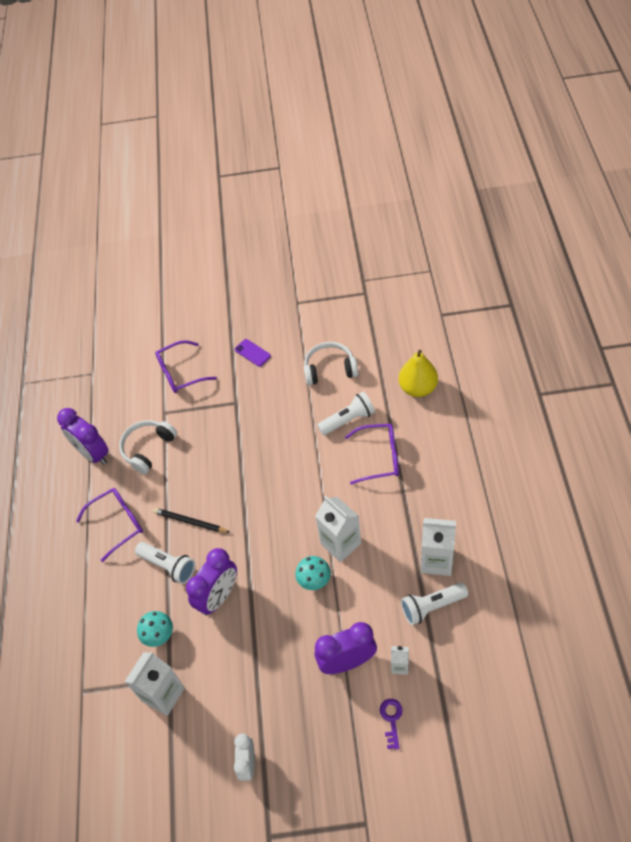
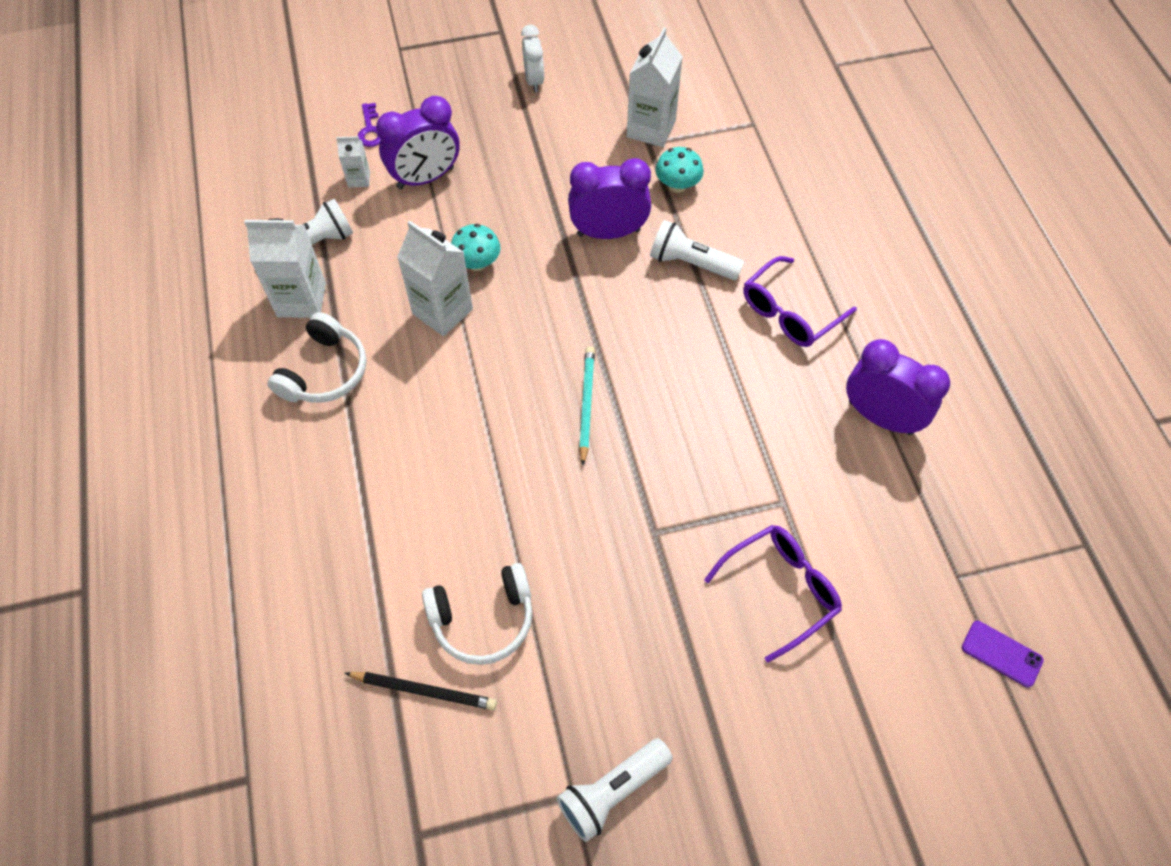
camera: 165 degrees right, 5 degrees up
white headphones [119,420,177,474] -> white headphones moved to [267,312,367,403]
black pencil [153,508,229,533] -> black pencil moved to [345,672,497,710]
purple clock [186,548,237,615] -> purple clock turned 60 degrees clockwise [568,158,651,239]
purple phone [235,339,271,367] -> purple phone moved to [962,621,1044,687]
white flashlight [317,392,375,435] -> white flashlight moved to [557,738,673,842]
purple glasses [345,424,399,484] -> none
yellow pear [399,350,438,397] -> none
none -> turquoise pencil [579,346,595,465]

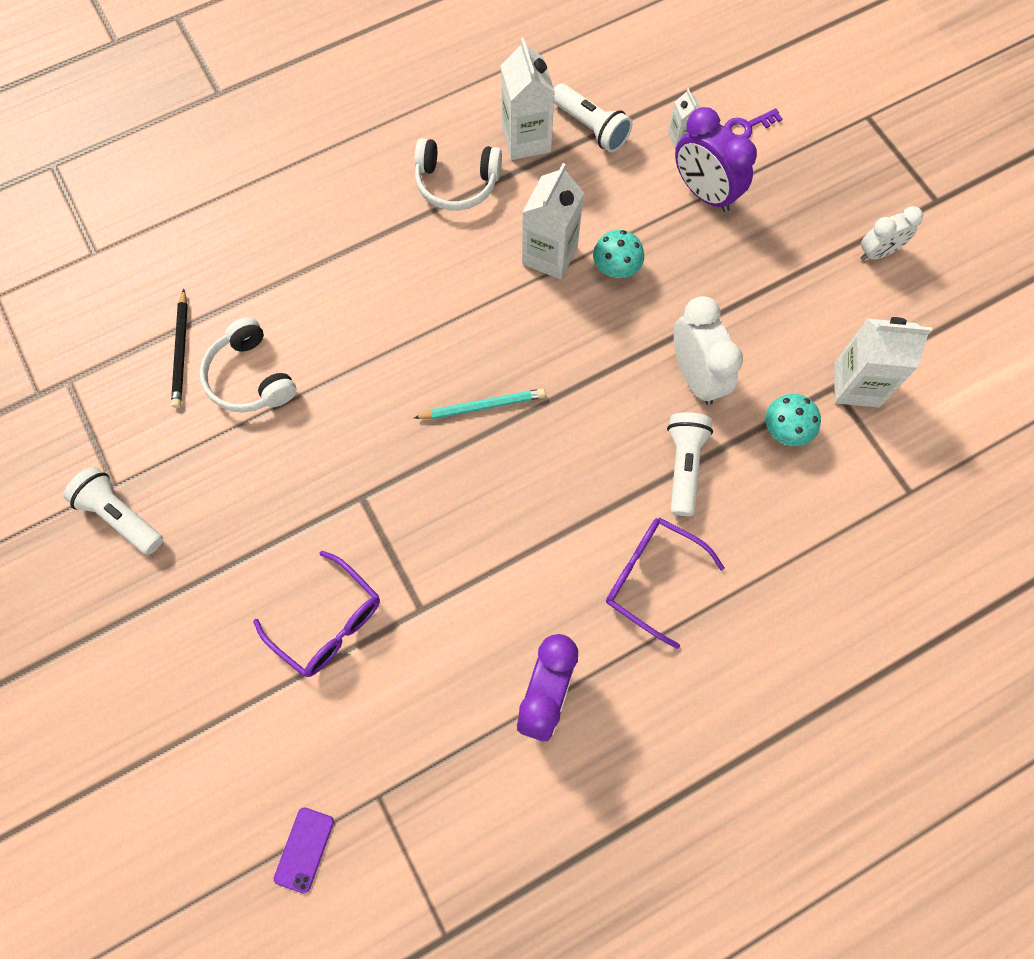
camera: 75 degrees right, 10 degrees up
purple clock [568,158,651,239] -> white clock [673,296,743,405]

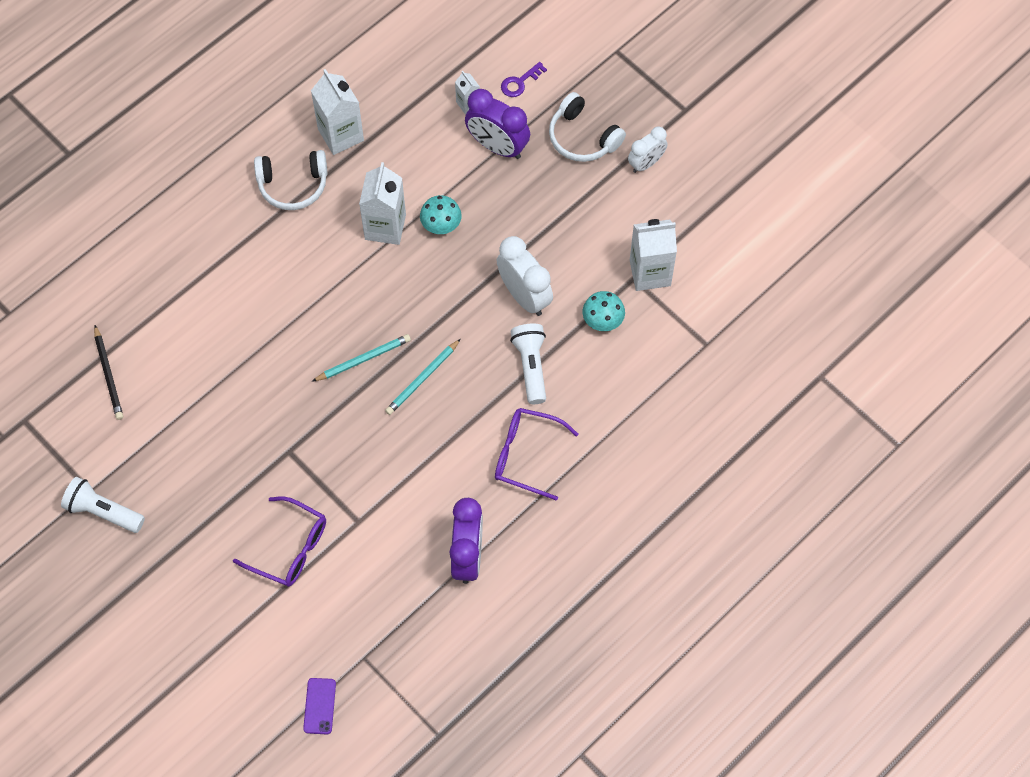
camera: 15 degrees left, 5 degrees down
white headphones [200,317,297,413] -> white headphones moved to [549,92,626,162]
white flashlight [554,83,633,153] -> none
none -> turquoise pencil [385,339,461,415]

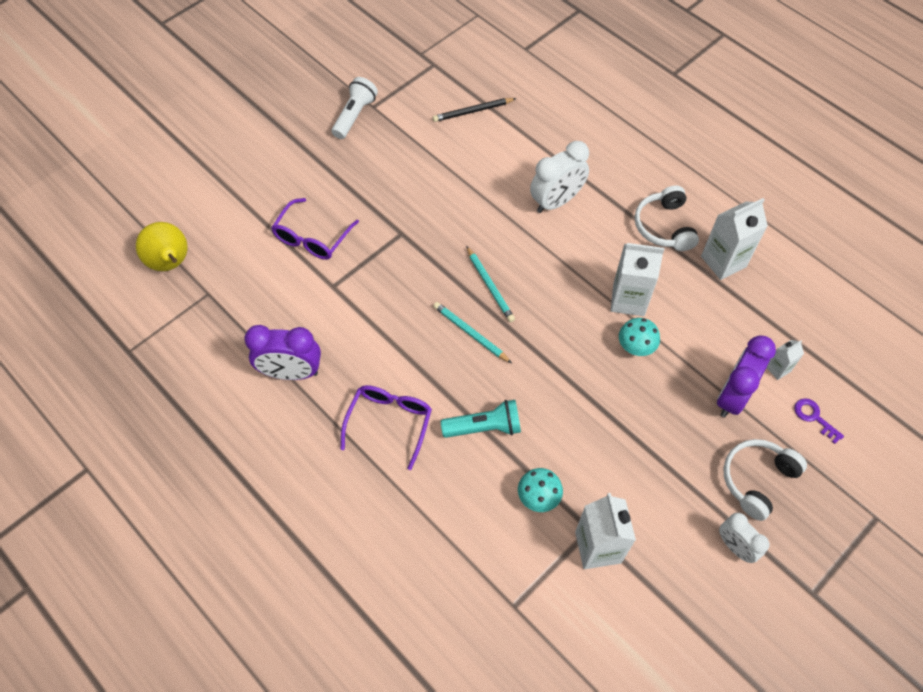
camera: 90 degrees right, 5 degrees down
purple phone [303,678,336,734] -> yellow pear [136,222,187,271]
white clock [497,236,553,316] -> white clock moved to [530,141,589,213]
white flashlight [510,324,546,404] -> turquoise flashlight [441,400,521,438]

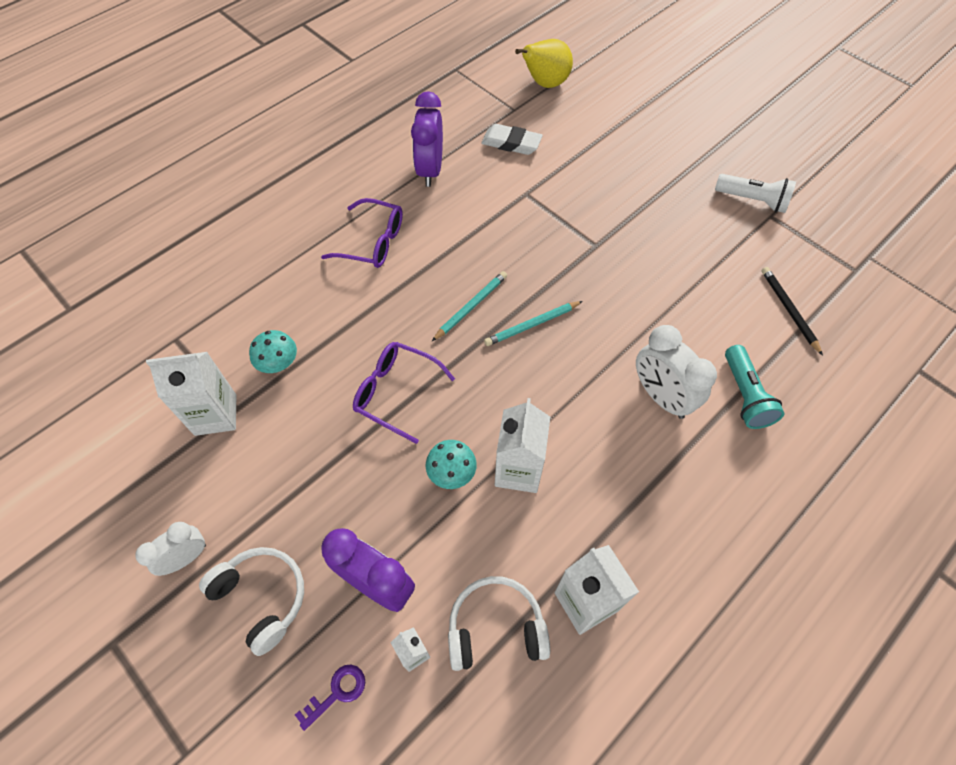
camera: 90 degrees right, 0 degrees up
purple glasses [271,198,359,260] -> purple glasses moved to [353,342,455,444]
turquoise flashlight [441,400,521,438] -> turquoise flashlight moved to [725,345,784,429]
white headphones [635,185,699,251] -> white headphones moved to [448,576,550,671]
none -> white eraser [481,124,543,155]

